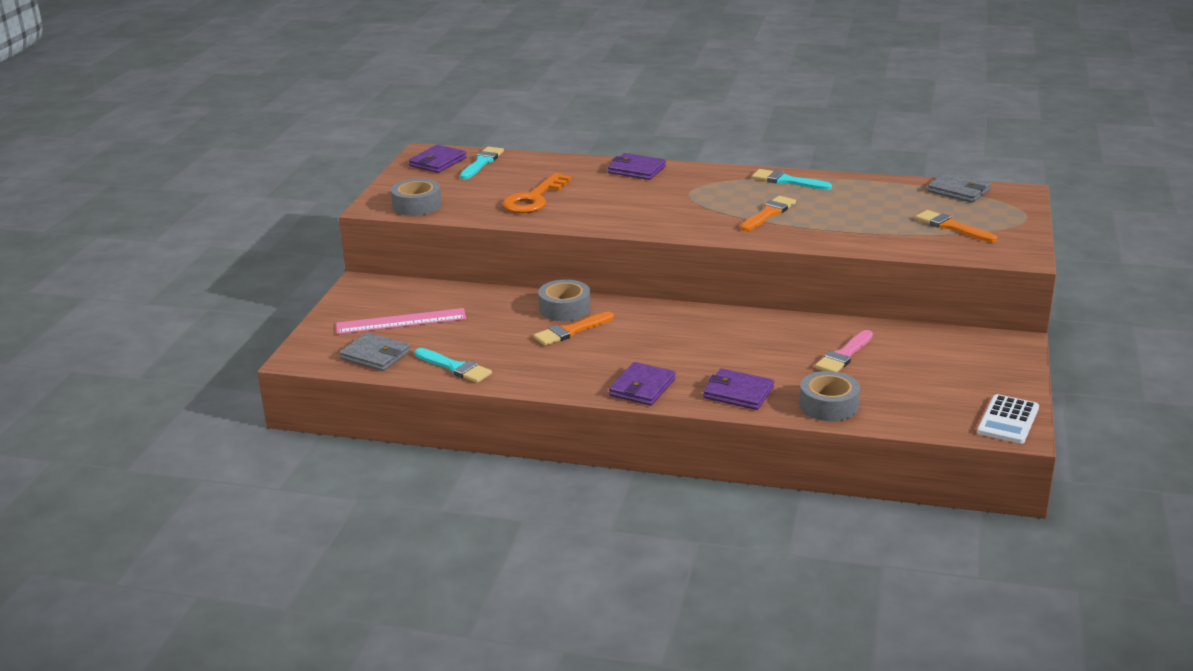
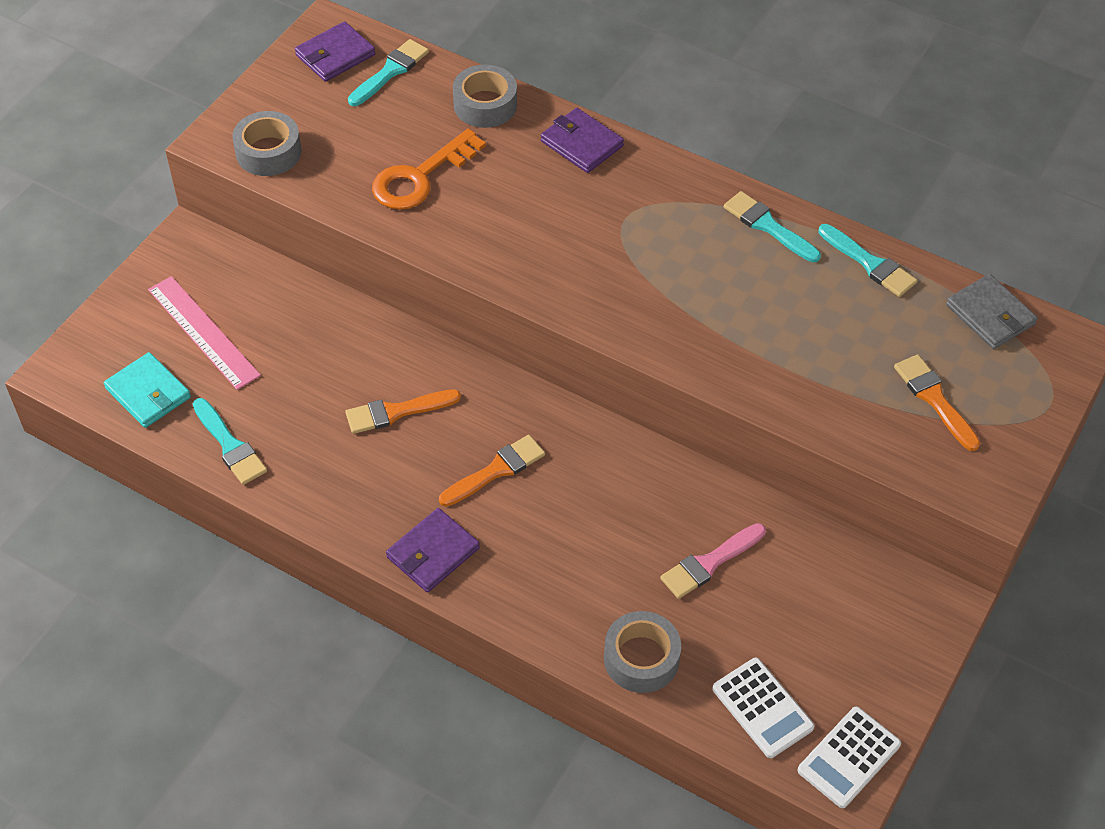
camera: 15 degrees right, 25 degrees up
pink ruler [336,308,466,334] -> pink ruler turned 45 degrees clockwise [148,276,261,390]
grey wallet [340,332,410,371] -> turquoise wallet [104,352,191,428]
grey tape [538,279,591,321] -> grey tape moved to [453,65,517,128]
purple wallet [703,369,774,410] -> none
orange brush [741,196,796,231] -> orange brush moved to [439,435,545,507]
none -> white calculator [712,658,814,758]
none -> turquoise brush [818,224,917,297]

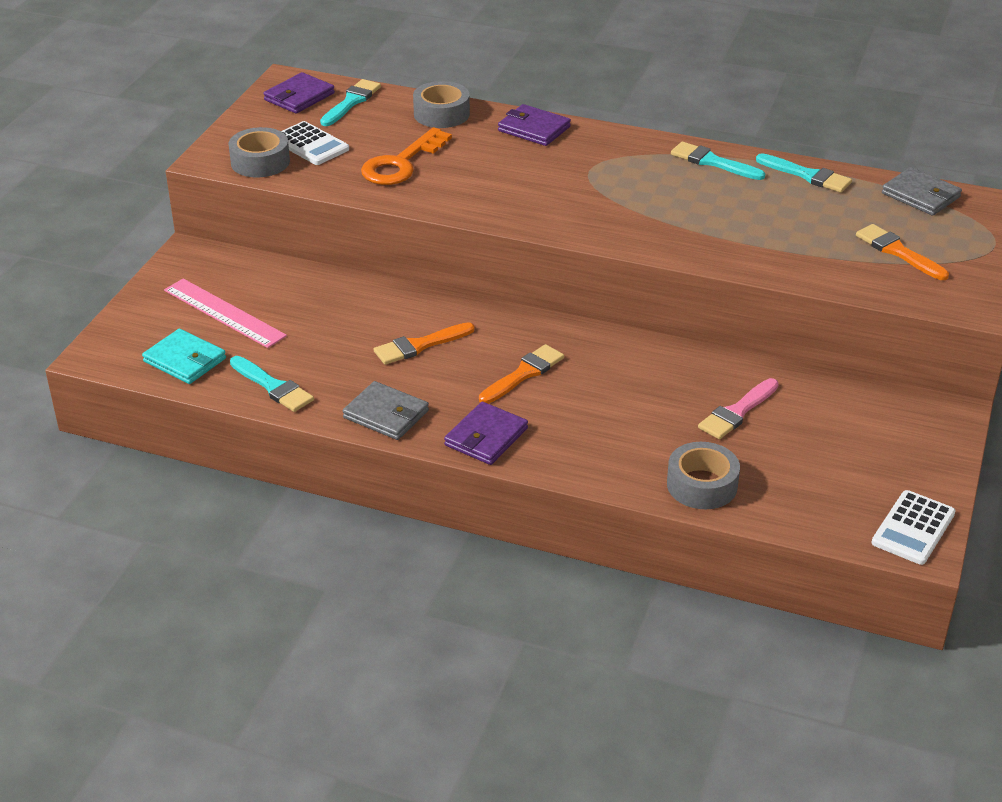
camera: 10 degrees left, 15 degrees down
white calculator [712,658,814,758] -> white calculator moved to [281,121,349,165]
none -> grey wallet [343,381,429,440]

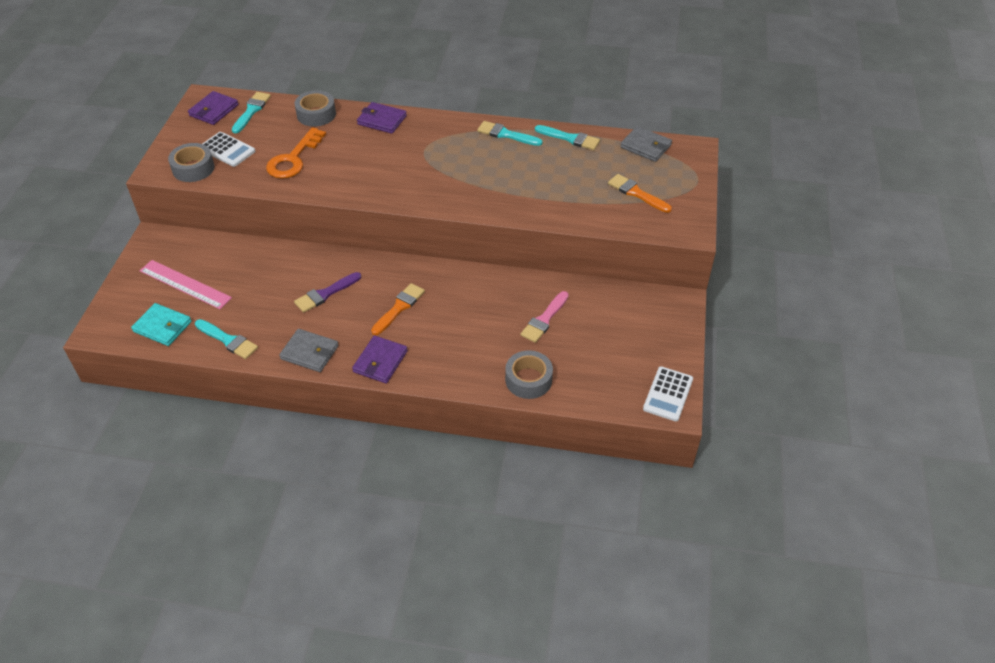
camera: 10 degrees left, 10 degrees up
orange brush [374,322,475,365] -> purple brush [294,272,361,313]

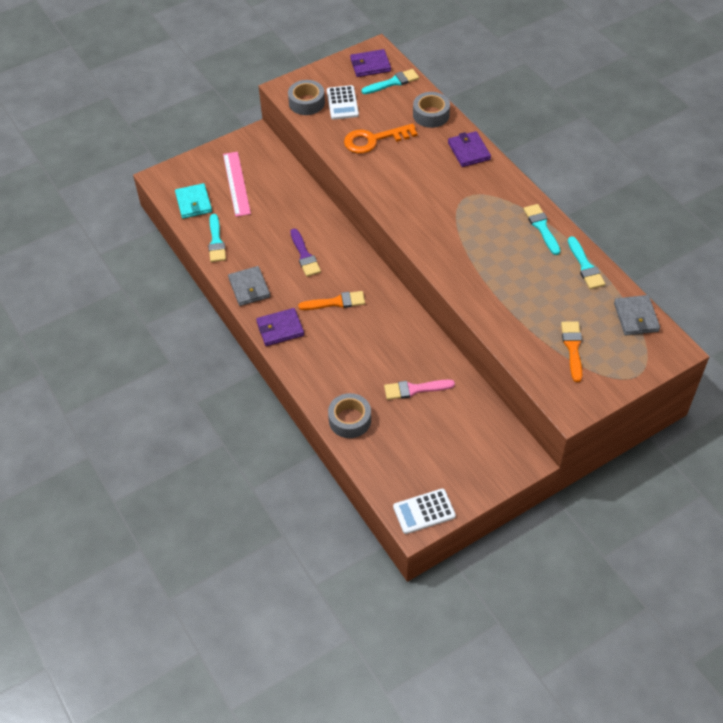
camera: 50 degrees right, 5 degrees up
purple brush [294,272,361,313] -> purple brush turned 120 degrees counterclockwise [290,229,321,277]

